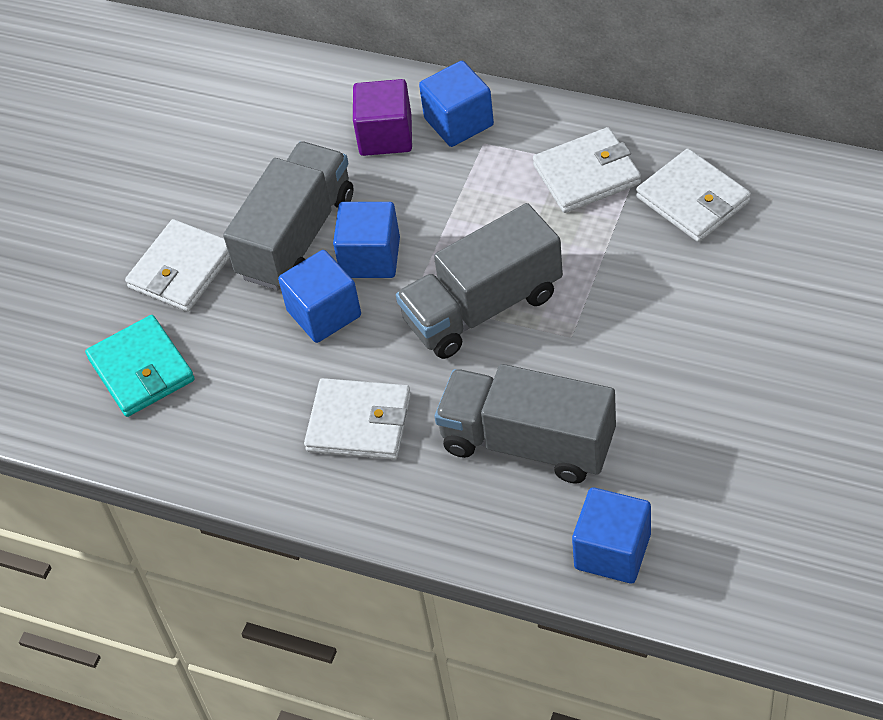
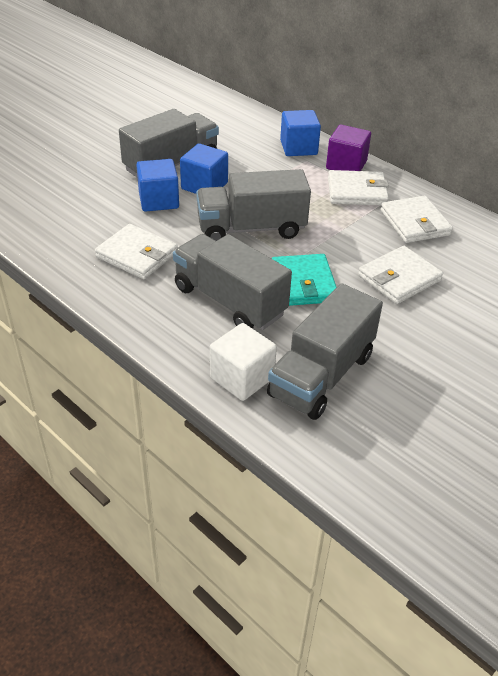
camera: 15 degrees right, 10 degrees down
turquoise wallet [85,315,195,417] -> turquoise wallet moved to [272,254,337,306]
white wallet [125,219,230,312] -> white wallet moved to [358,246,443,304]
purple cube [353,79,412,156] -> purple cube moved to [326,125,371,171]
blue cube [572,487,651,584] -> white cube [210,323,277,401]
none -> grey truck [267,283,383,420]

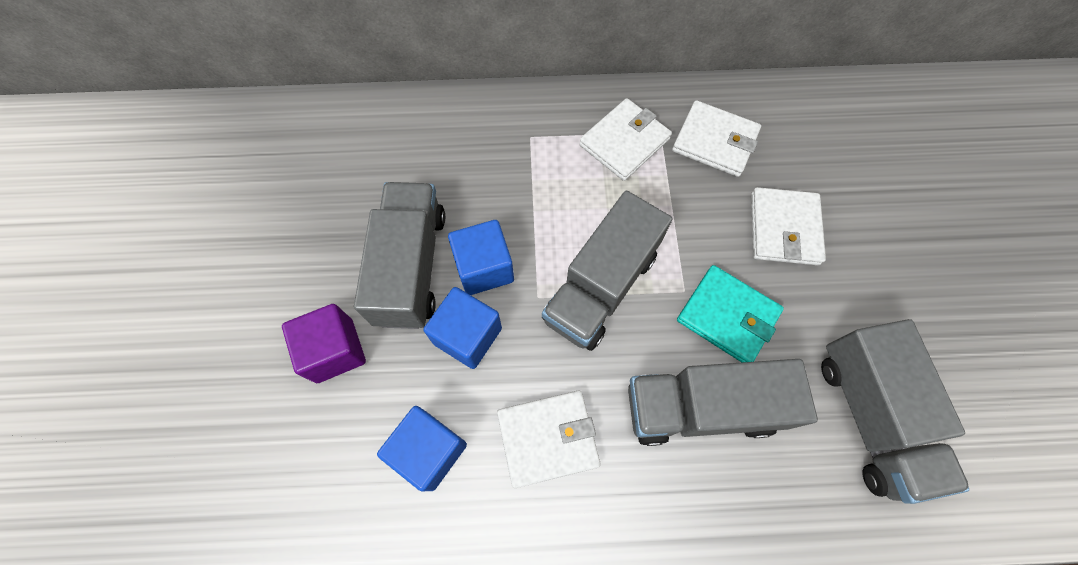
camera: 45 degrees left, 25 degrees up
white cube [210,323,277,401] -> none
blue cube [280,110,321,156] -> blue cube moved to [377,406,467,491]
purple cube [326,125,371,171] -> purple cube moved to [282,304,366,383]

